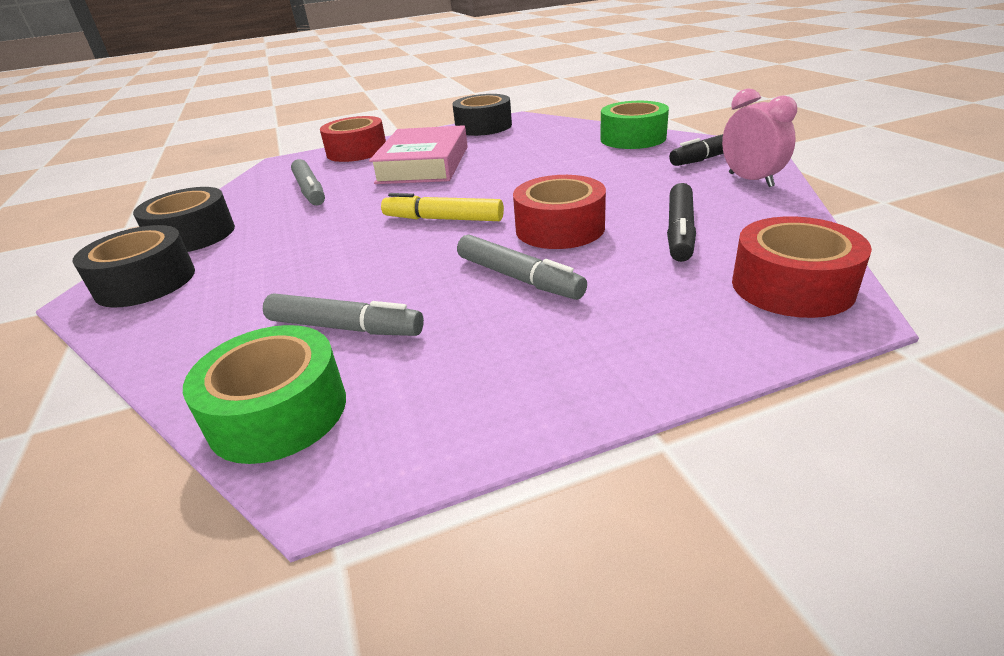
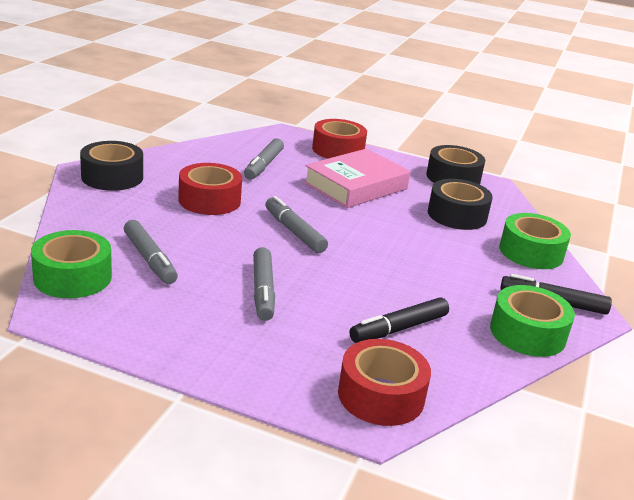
camera: 35 degrees right, 5 degrees down
black tape [133,187,235,252] -> black tape moved to [428,179,493,230]
yellow marker [381,193,504,221] -> grey marker [265,196,328,253]
red tape [513,175,606,249] -> red tape moved to [178,163,242,215]
pink clock [722,88,797,187] -> green tape [490,285,575,357]

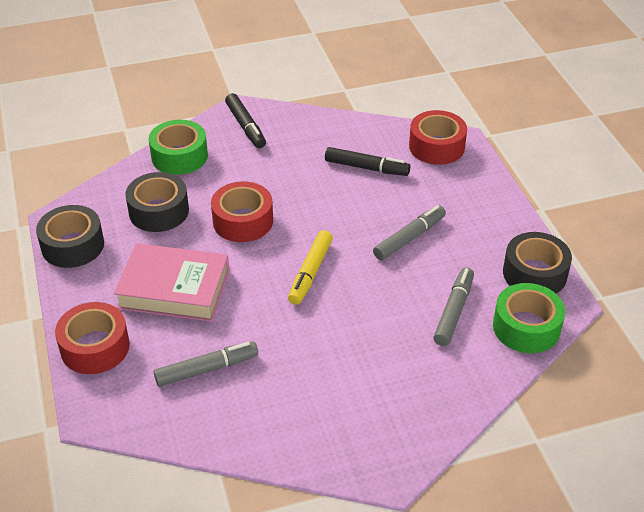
camera: 125 degrees left, 15 degrees up
black tape [80,141,143,191] -> black tape moved to [503,232,572,294]
red tape [178,163,242,215] -> red tape moved to [211,181,273,242]
grey marker [265,196,328,253] -> yellow marker [288,230,333,305]
green tape [490,285,575,357] -> none

